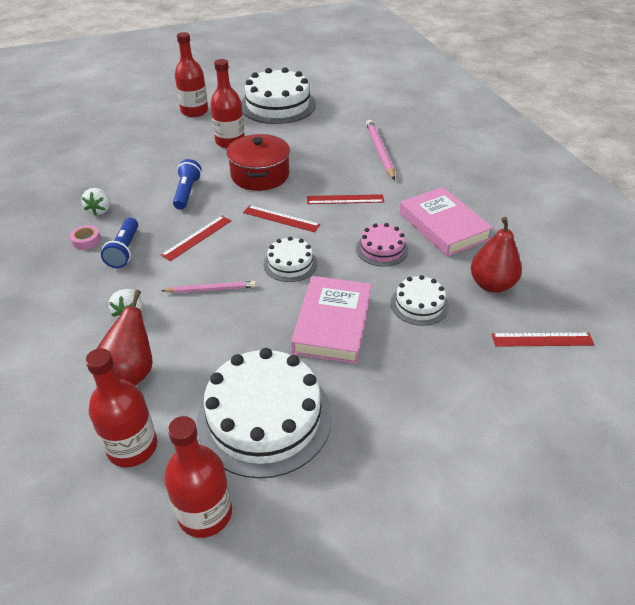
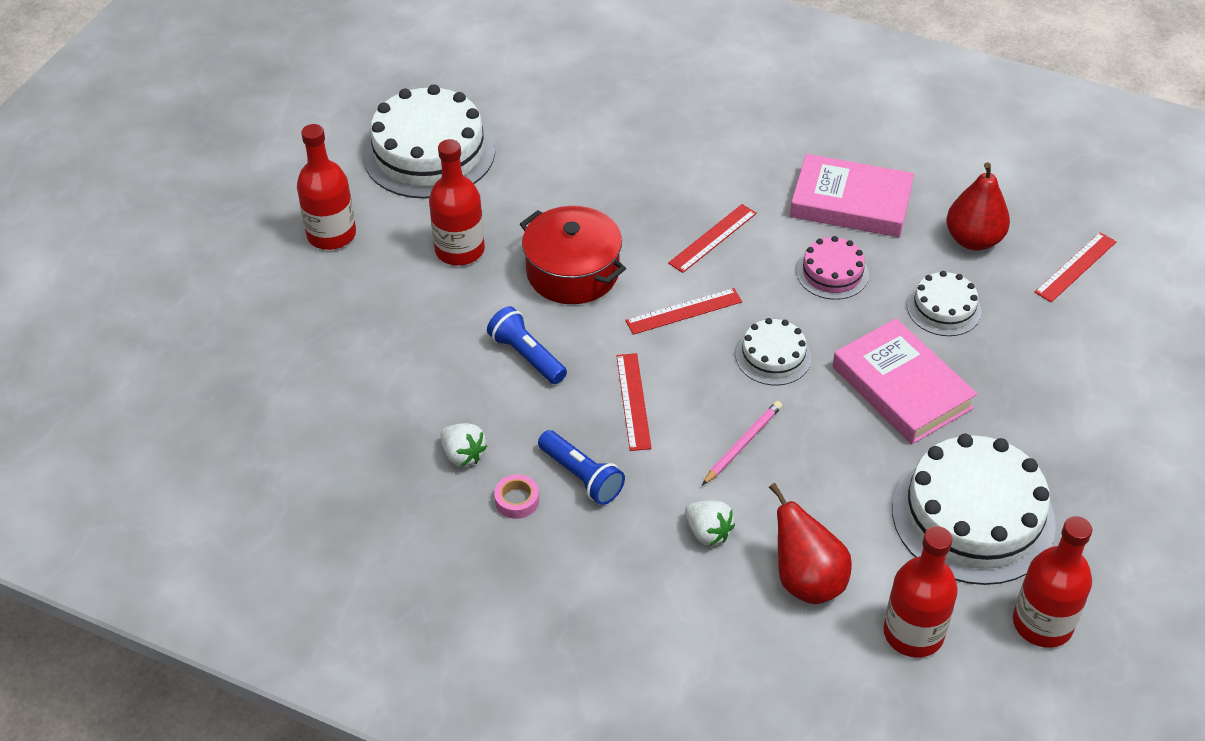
camera: 45 degrees left, 5 degrees up
pink pencil [366,120,395,180] -> none

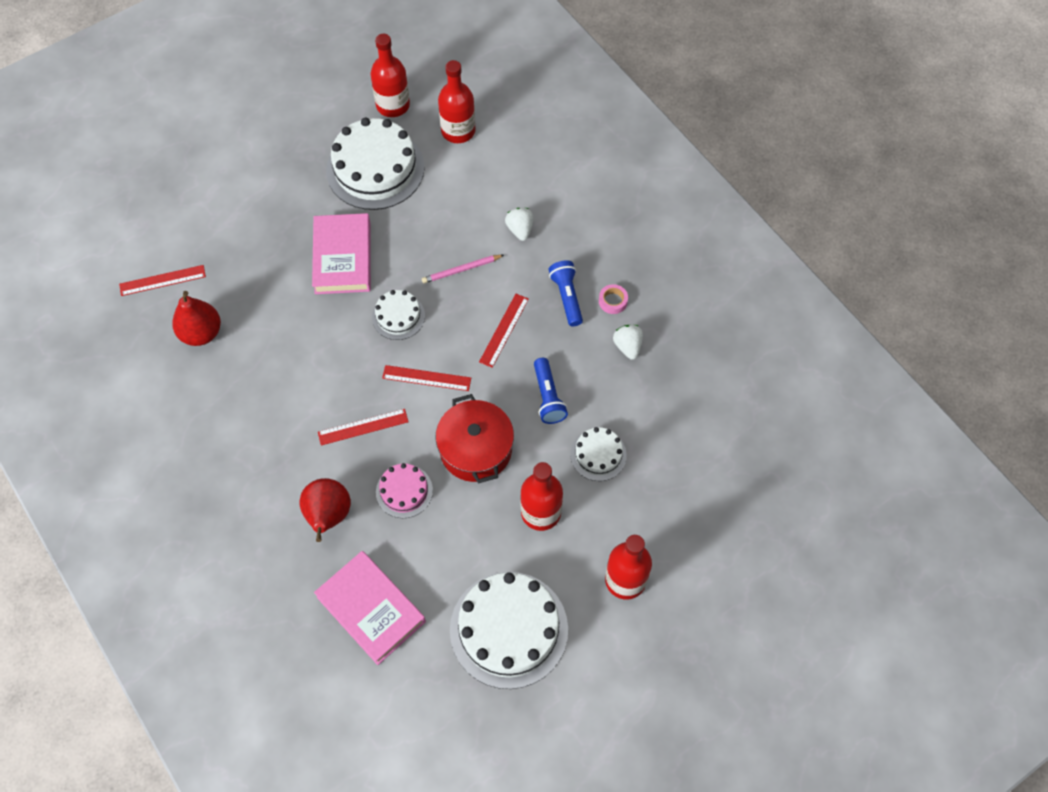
camera: 150 degrees left, 15 degrees up
red pear [769,483,852,604] -> red pear moved to [300,478,351,542]
pink book [790,154,914,237] -> pink book moved to [314,551,426,665]
pink cake [796,236,869,300] -> pink cake moved to [376,463,433,518]
white cake [907,271,981,336] -> white cake moved to [570,427,627,481]

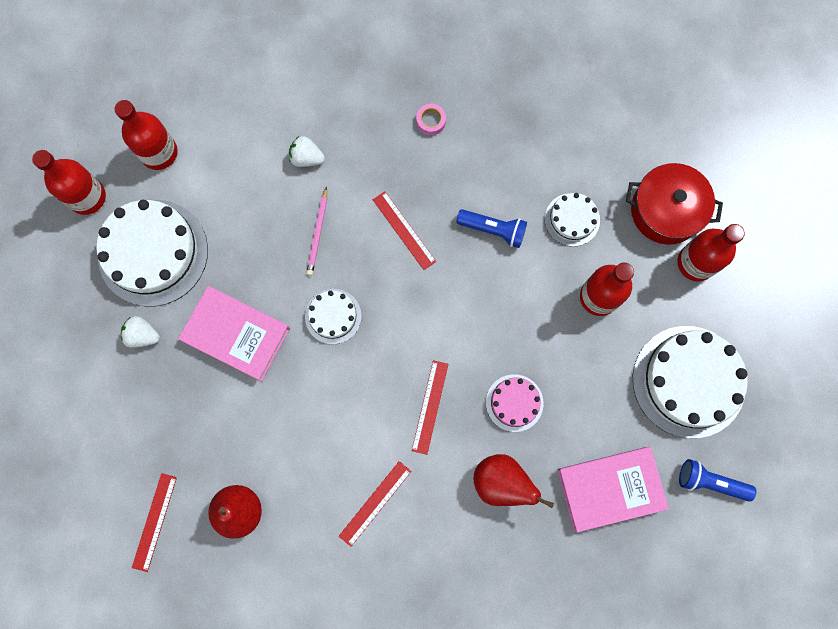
camera: 60 degrees left, 15 degrees up
red ruler [382,365,471,391] -> red ruler moved to [339,461,412,547]
red pot [435,394,514,484] -> red pot moved to [626,163,723,245]
blue flashlight [549,260,583,326] -> blue flashlight moved to [679,459,756,502]
white strawberry [613,325,643,360] -> white strawberry moved to [121,316,160,348]

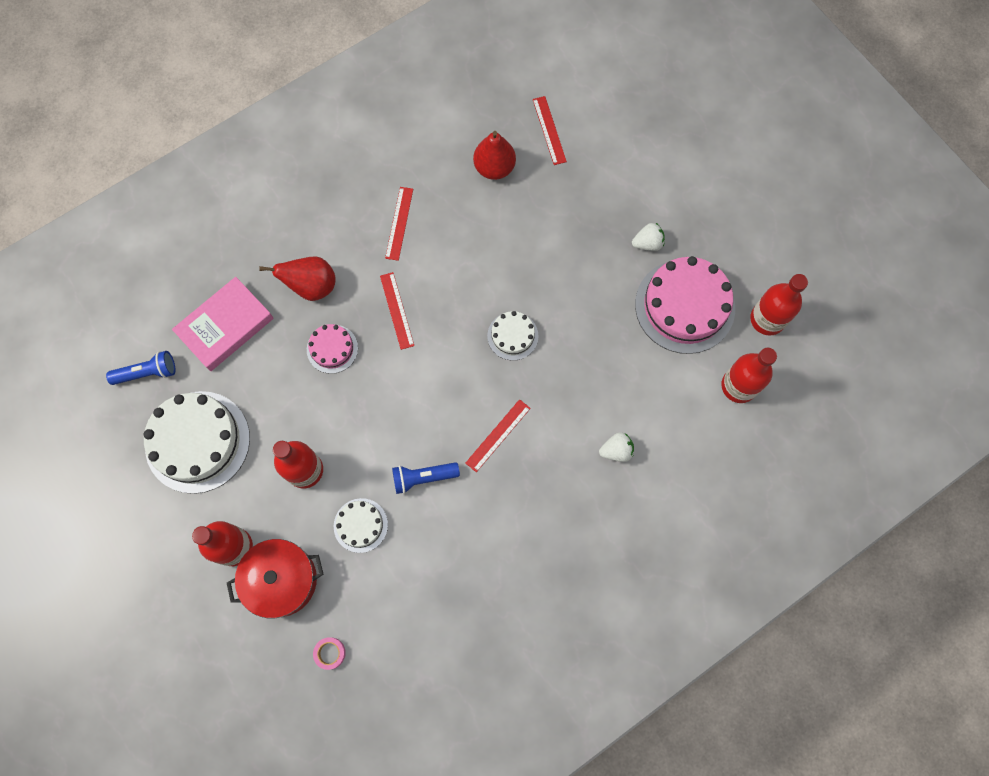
camera: 150 degrees right, 5 degrees down
white cake [96,200,208,306] -> pink cake [635,256,735,354]
pink book [178,286,290,382] -> none
pink pencil [306,187,327,276] -> none
red ruler [373,191,436,270] -> red ruler turned 75 degrees counterclockwise [465,399,531,472]
pink tape [416,104,446,135] -> pink tape moved to [313,637,346,670]

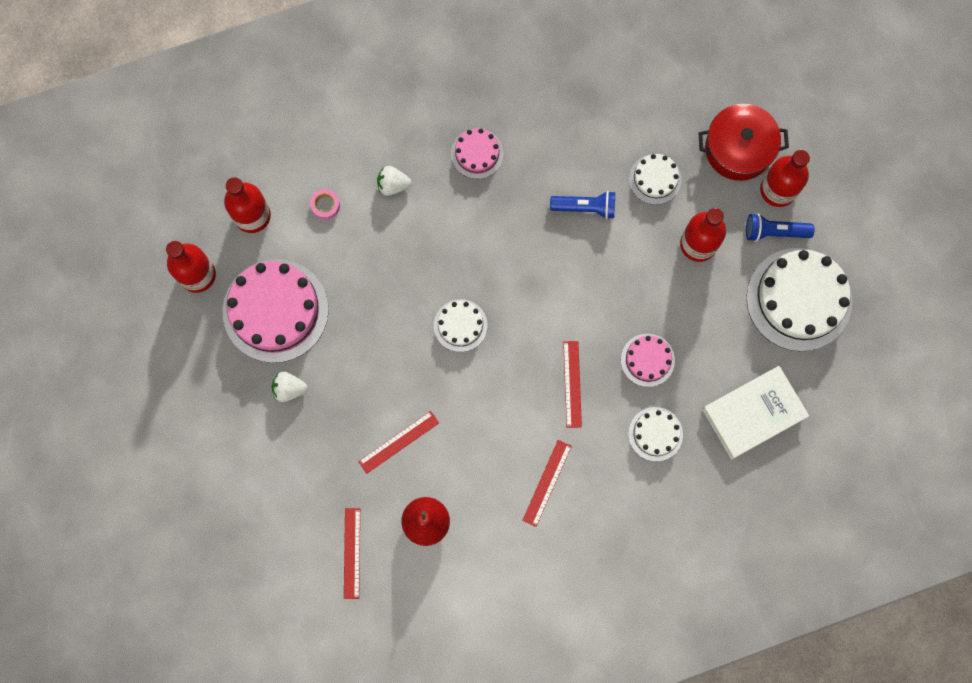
camera: 165 degrees left, 5 degrees up
blue flashlight [106,351,175,385] -> blue flashlight moved to [746,213,814,242]
pink book [172,277,274,371] -> white book [702,366,809,460]
red pear [259,256,336,301] -> white cake [628,407,683,461]
pink tape [313,637,346,670] -> pink tape moved to [310,189,340,220]
red ruler [465,399,531,472] -> red ruler moved to [358,411,439,474]
none -> pink cake [451,128,504,179]

